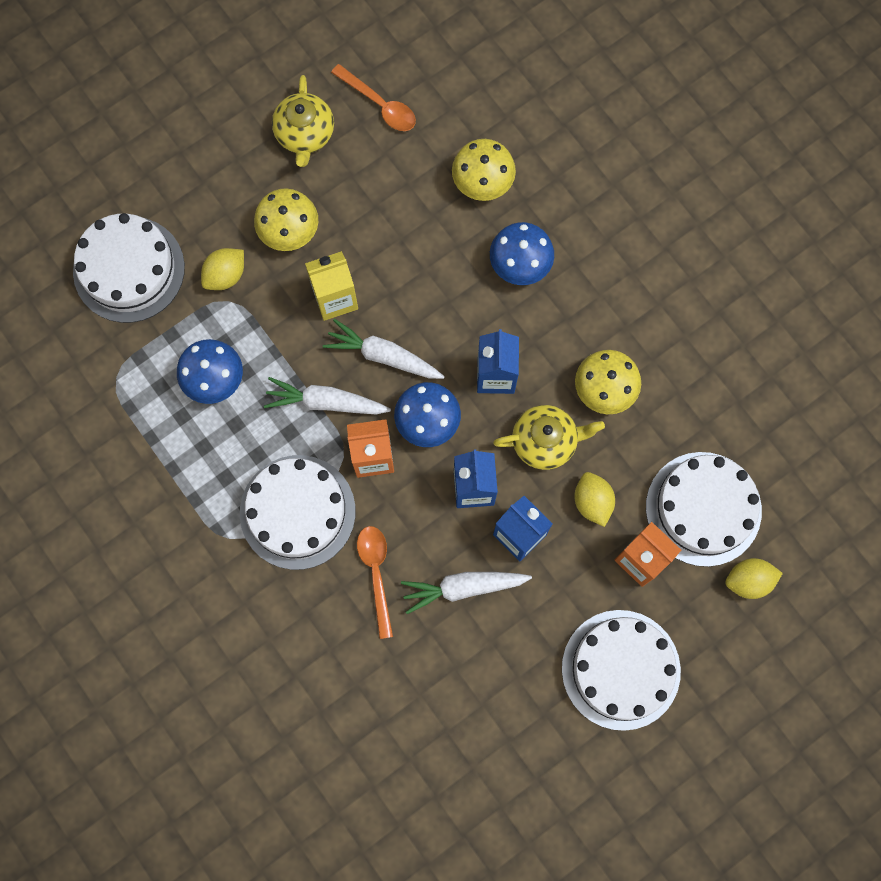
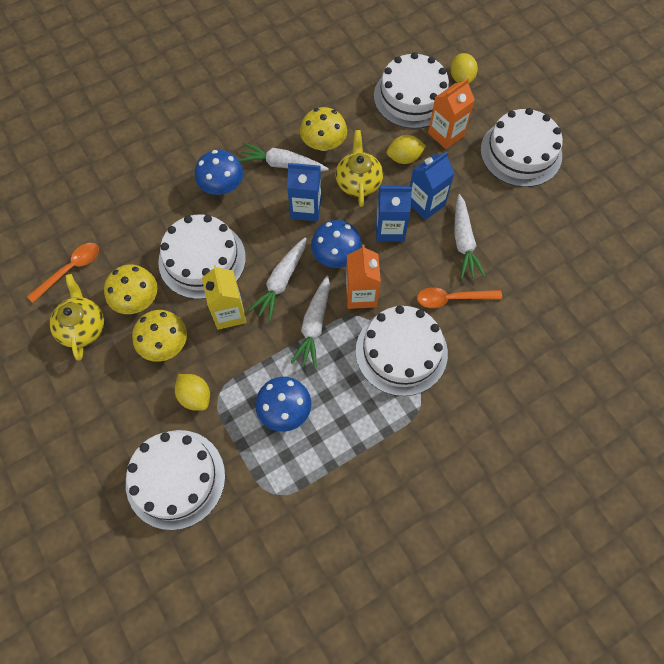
camera: 85 degrees left, 10 degrees down
yellow teapot [272,75,334,167] -> yellow teapot turned 105 degrees counterclockwise [50,274,104,361]
yellow mushroom [452,139,516,201] -> yellow mushroom moved to [104,265,157,314]
none -> white cake [158,215,246,299]
none -> white carrot [239,143,329,172]

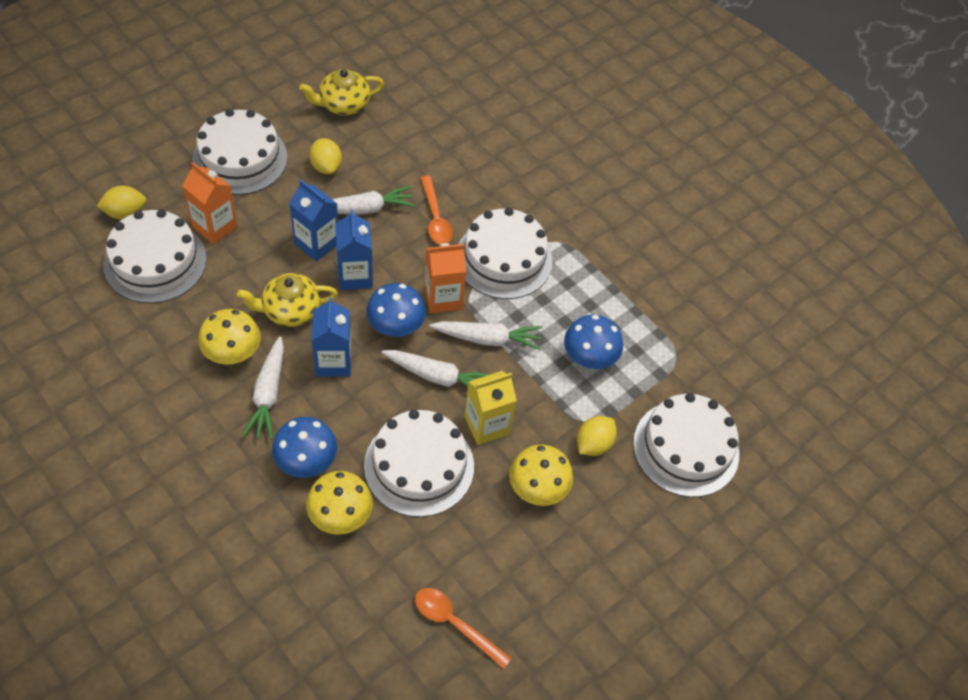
camera: 105 degrees left, 10 degrees down
yellow teapot [50,274,104,361] -> yellow teapot moved to [299,69,384,115]
yellow mushroom [104,265,157,314] -> yellow mushroom moved to [306,471,373,535]
yellow lemon [387,135,426,164] -> yellow lemon moved to [309,138,342,174]

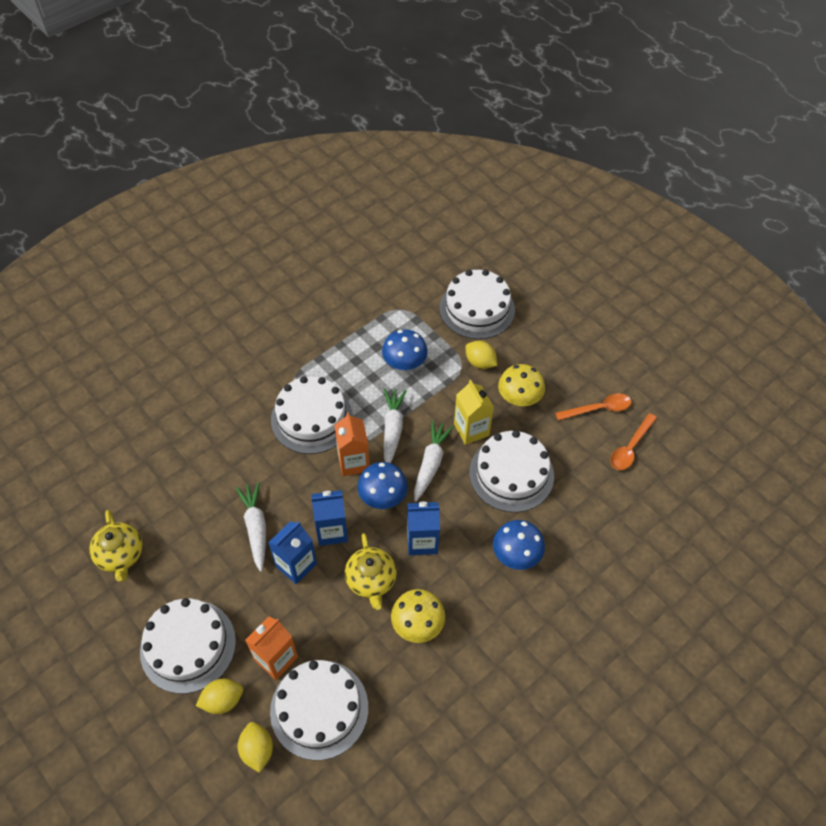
camera: 85 degrees left, 0 degrees up
white carrot [242,336,284,440] -> none
yellow mushroom [306,471,373,535] -> none
yellow lemon [309,138,342,174] -> yellow lemon moved to [196,679,243,714]
orange spoon [421,176,453,244] -> orange spoon moved to [555,393,631,421]

